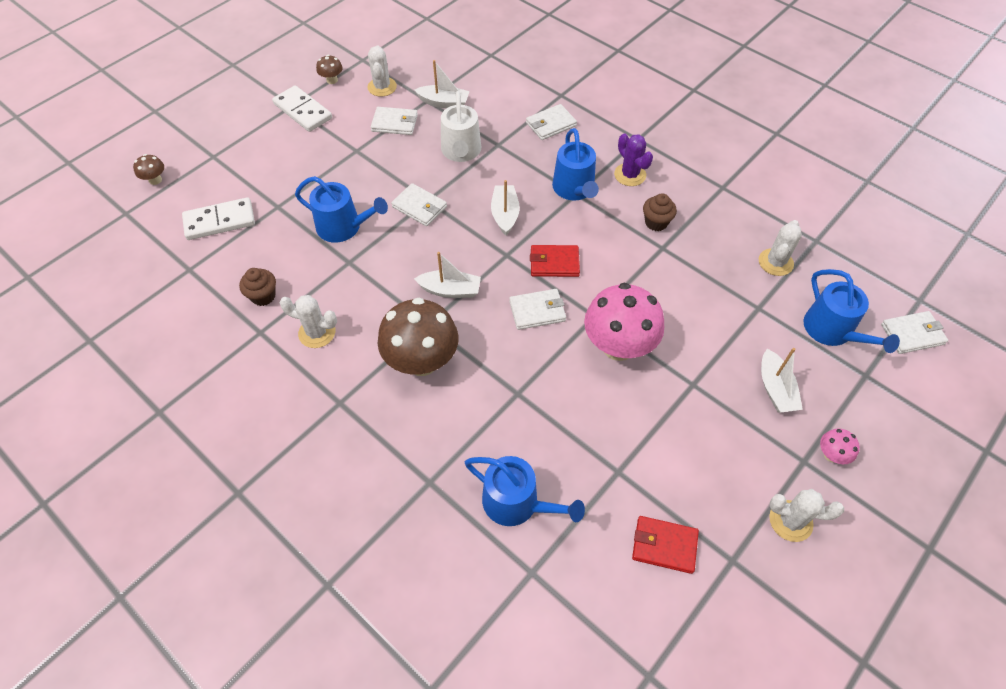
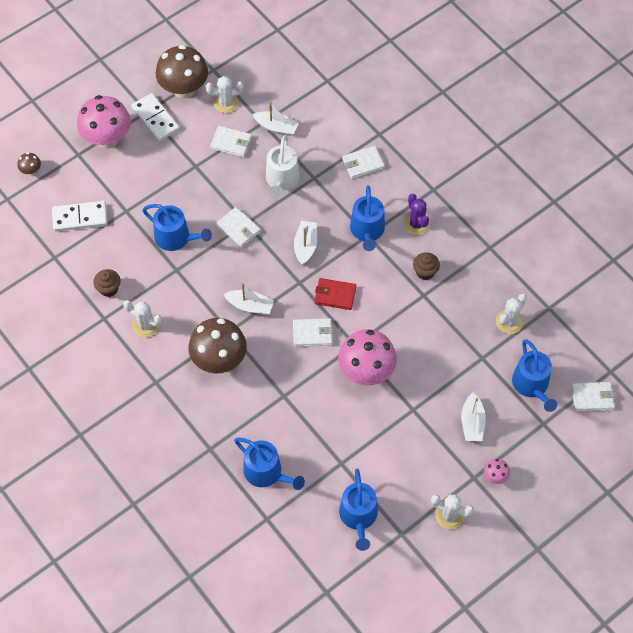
camera: 10 degrees right, 5 degrees up
brown mushroom [316,55,343,84] -> brown mushroom [156,45,208,99], size x2.30
white cactus [367,45,397,97] -> white cactus turned 75 degrees clockwise [206,76,244,113]
red wallet [632,516,699,574] -> blue watering can [339,469,378,551]
none -> pink mushroom [77,95,131,149]

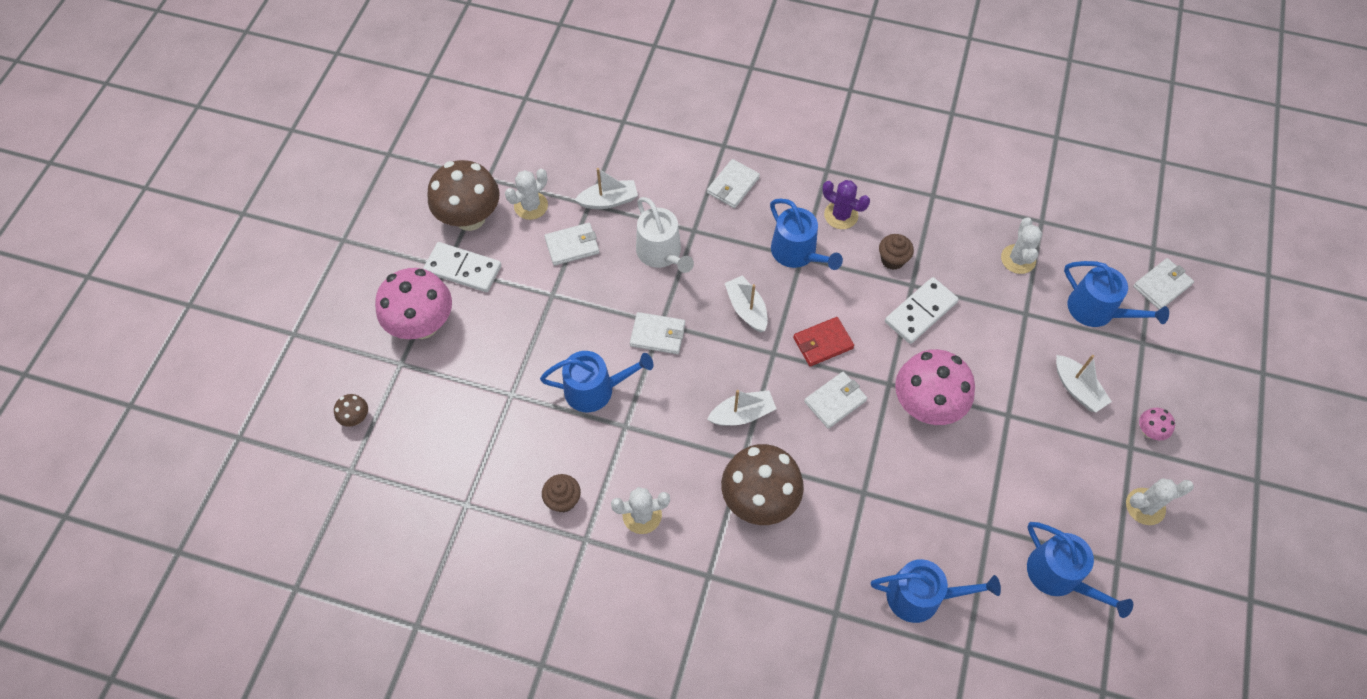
camera: 35 degrees left, 0 degrees up
white domino [52,201,108,231] -> white domino moved to [885,277,959,344]

